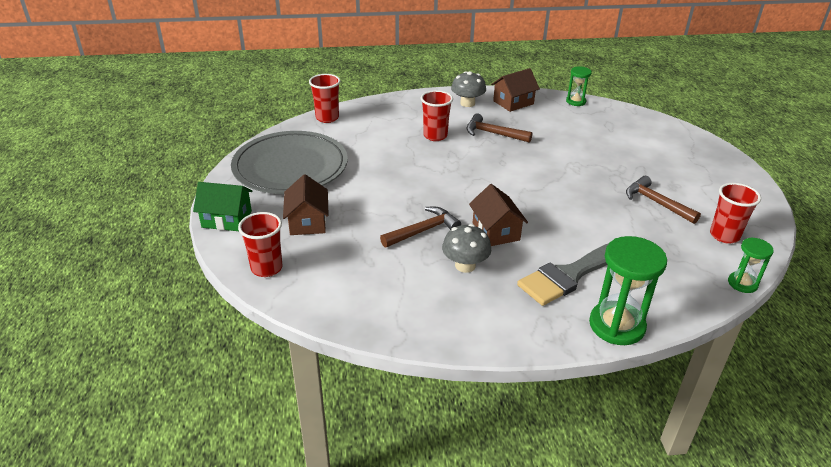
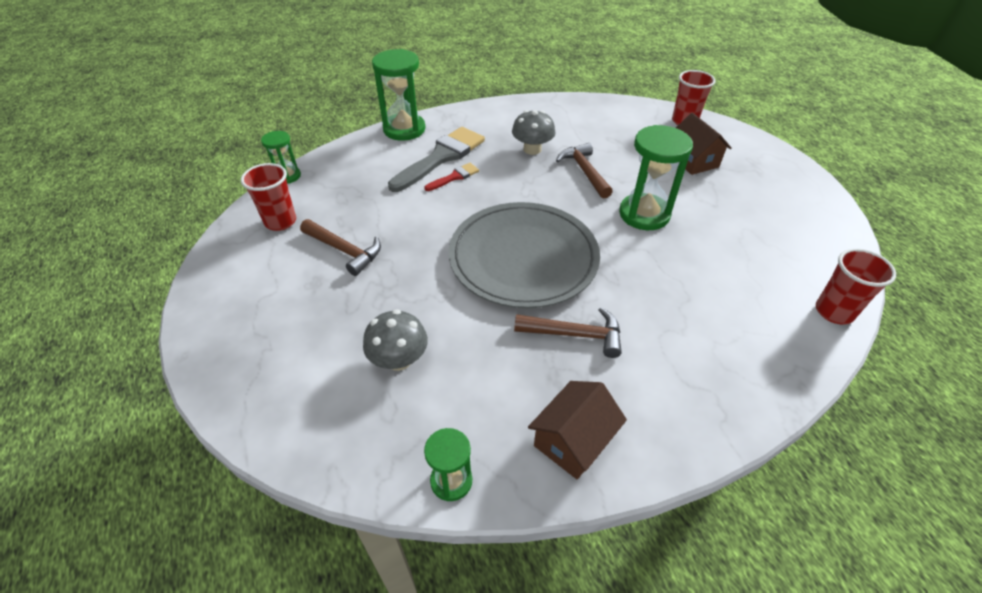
camera: 165 degrees right, 10 degrees up
green house [193,182,253,231] -> none
grey plate [231,131,348,194] -> grey plate moved to [449,202,600,308]
brown hammer [380,207,461,248] -> brown hammer turned 120 degrees clockwise [556,143,613,199]
red cup [421,90,453,141] -> none
grey mushroom [451,71,486,107] -> grey mushroom moved to [363,309,428,371]
brown house [469,184,528,246] -> none
none -> red brush [424,163,479,191]
none -> green hourglass [619,125,693,230]

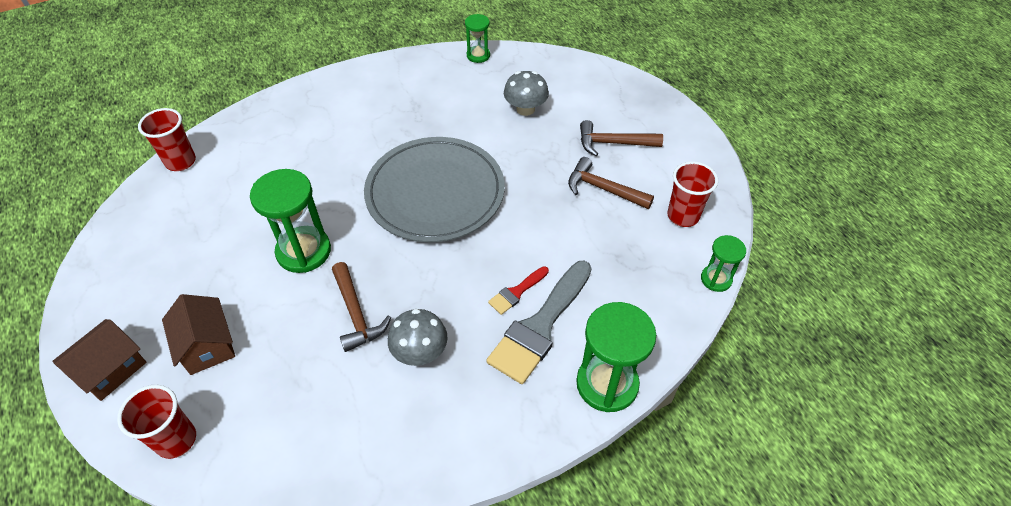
camera: 175 degrees right, 5 degrees up
brown hammer [514,307,622,358] -> brown hammer moved to [580,120,663,156]
brown house [528,381,627,479] -> brown house moved to [52,319,146,401]

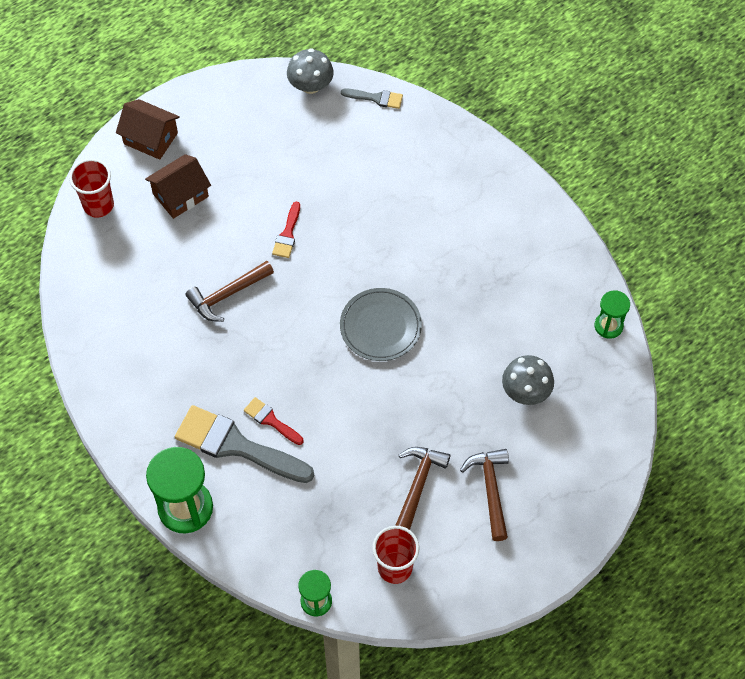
camera: 80 degrees right, 10 degrees up
red cup [138,108,196,171] -> grey brush [341,88,403,109]
green hourglass [250,169,331,273] -> red brush [272,202,300,258]
grey plate [364,137,505,242] -> grey plate [340,288,422,361], size x0.57
grey mushroom [388,309,448,366] -> grey mushroom moved to [287,48,334,94]

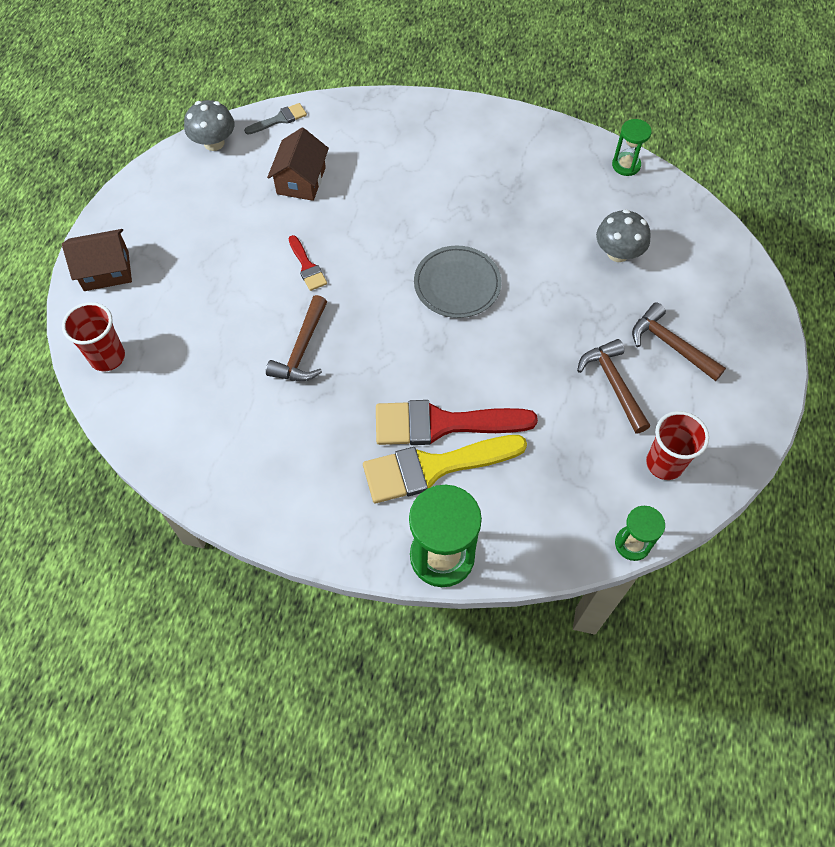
camera: 40 degrees left, 0 degrees up
brown house [145,154,211,219] -> brown house moved to [267,128,329,201]
grey brush [175,405,314,483] -> yellow brush [363,435,527,503]
red brush [244,397,303,445] -> red brush [376,400,538,445], size x2.08

